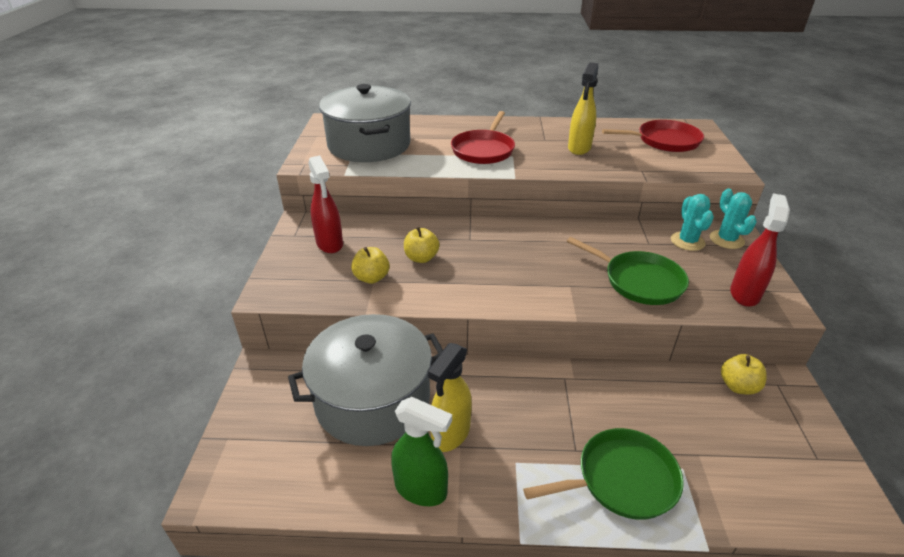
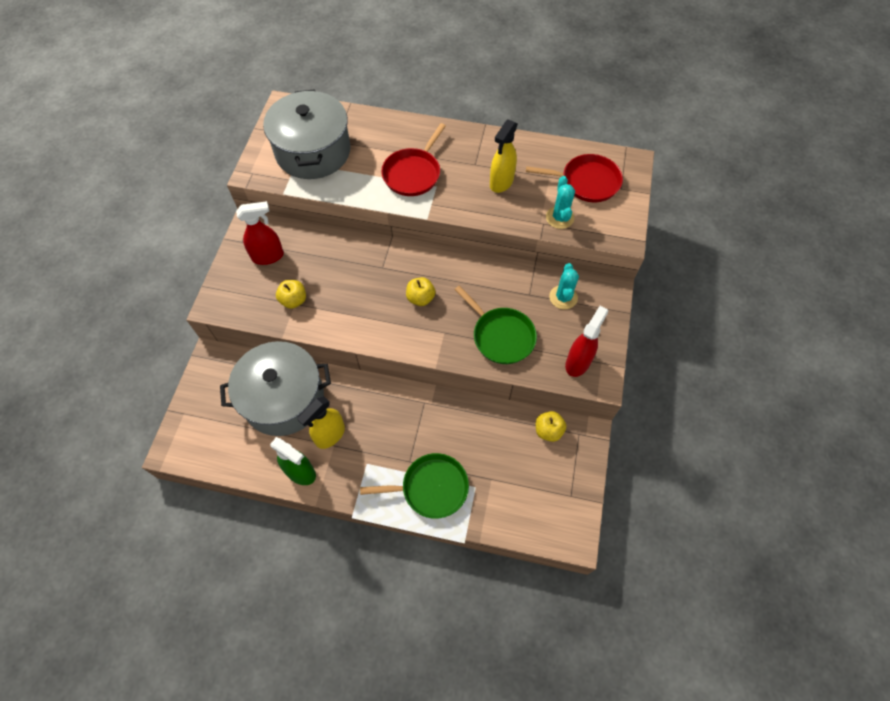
camera: 10 degrees right, 25 degrees up
red spray bottle [309,156,343,253] -> red spray bottle turned 90 degrees counterclockwise [236,201,284,265]
yellow apple [404,226,439,263] -> yellow apple moved to [406,277,436,306]
turquoise cactus [710,188,757,249] -> turquoise cactus moved to [546,176,575,229]

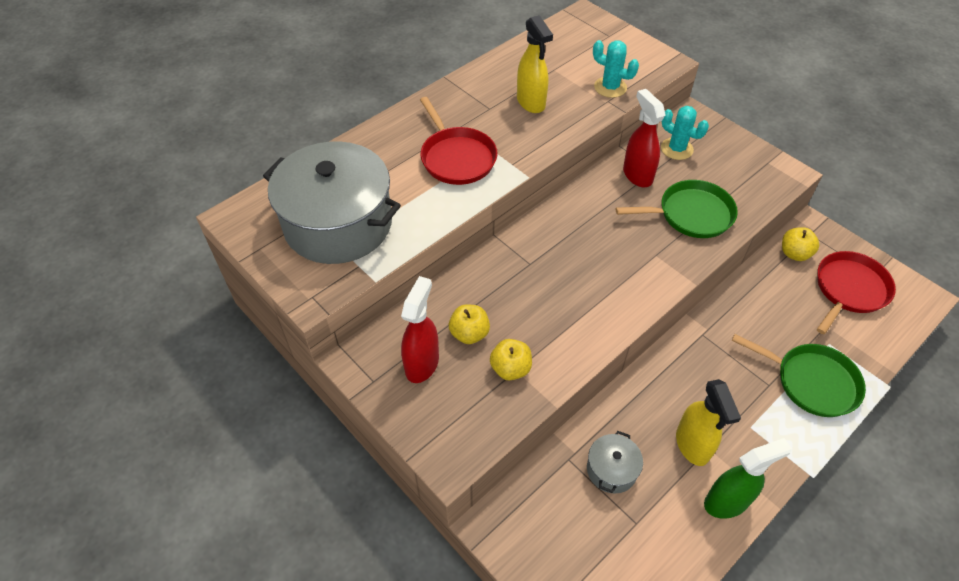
camera: 55 degrees left, 10 degrees down
grey pot [220,341,331,436] -> grey pot [587,431,643,494], size x0.43
green pan [360,453,469,519] -> green pan turned 90 degrees clockwise [732,334,866,417]
yellow apple [406,277,436,306] -> yellow apple moved to [449,305,490,344]
red pan [526,154,623,202] -> red pan moved to [817,251,896,334]
red spray bottle [565,306,608,377] -> red spray bottle moved to [623,89,666,187]

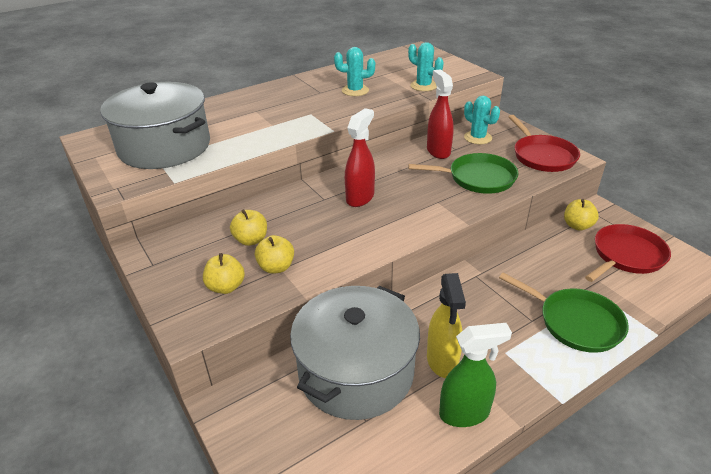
camera: 10 degrees right, 15 degrees down
red spray bottle [401,276,439,383] -> red spray bottle moved to [345,108,375,207]
red pan [420,97,498,185] -> red pan moved to [508,115,580,172]
yellow spray bottle [517,15,553,113] -> turquoise cactus [334,47,375,96]
grey pot [587,431,643,494] -> grey pot [290,286,420,420], size x2.30
none -> yellow apple [203,253,245,294]

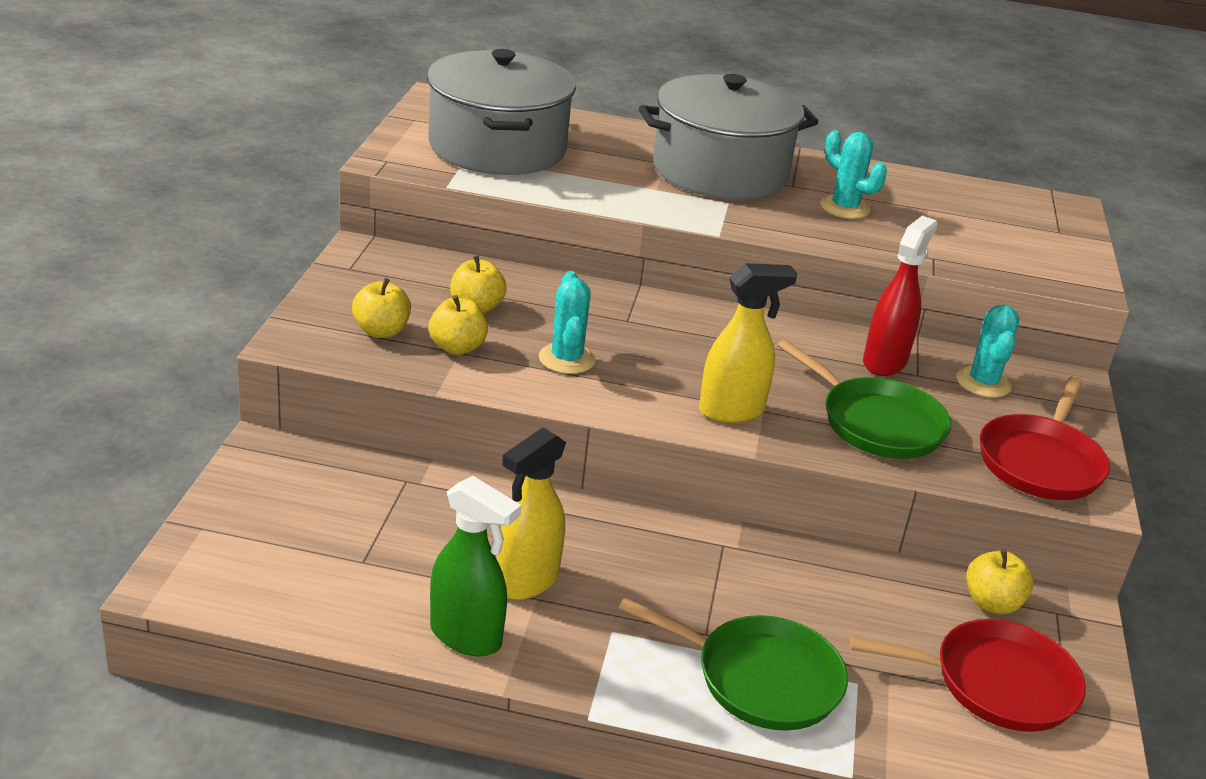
camera: 40 degrees right, 5 degrees down
grey pot [290,286,420,420] -> grey pot moved to [639,74,818,200]
red spray bottle [345,108,375,207] -> none
turquoise cactus [408,42,444,91] -> turquoise cactus moved to [539,271,595,374]
green pan [499,273,629,353] -> green pan turned 60 degrees counterclockwise [618,598,848,731]
none -> yellow spray bottle [699,263,797,423]

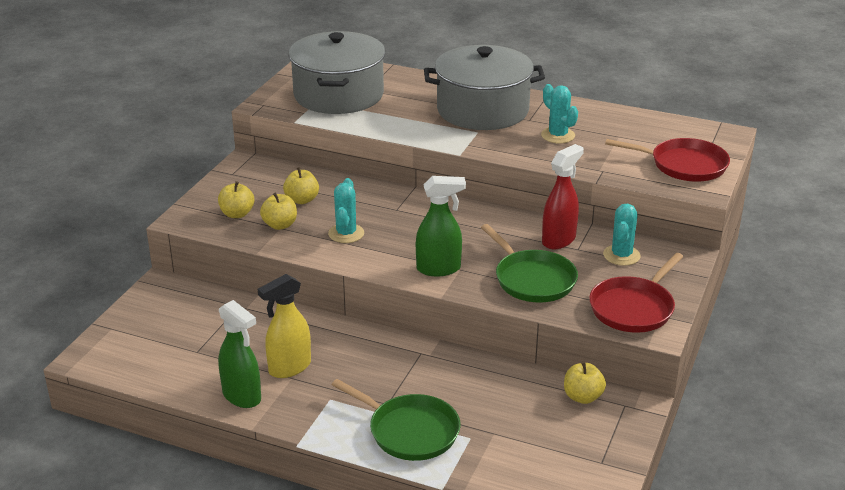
camera: 15 degrees right, 0 degrees up
yellow spray bottle [699,263,797,423] -> green spray bottle [416,176,466,276]
red pan [849,619,1086,732] -> red pan moved to [605,138,730,182]

